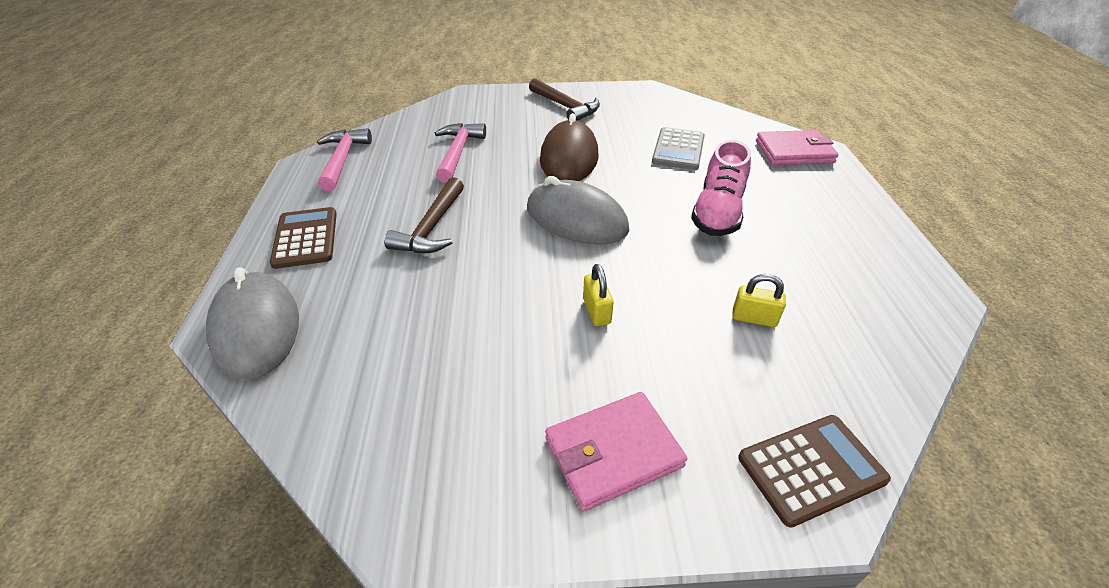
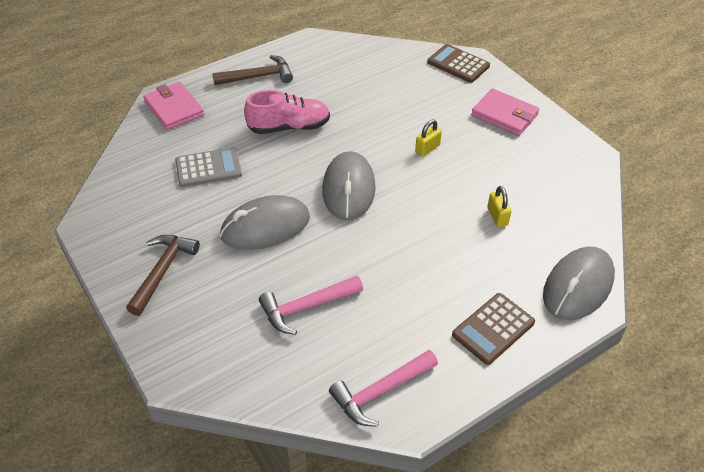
camera: 120 degrees left, 5 degrees up
brown hammer [384,177,464,253] -> brown hammer moved to [212,55,293,85]
brown mouse [540,113,599,181] -> grey mouse [220,195,310,250]
yellow padlock [732,274,786,327] -> yellow padlock moved to [487,186,511,227]

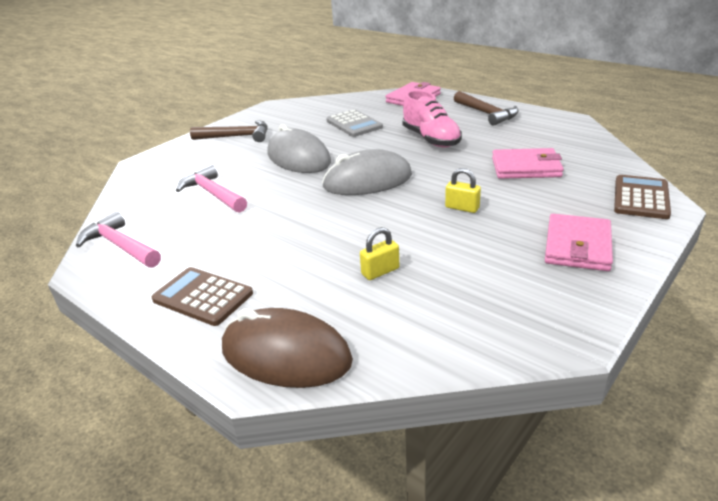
camera: 75 degrees right, 15 degrees down
grey mouse [543,247,615,320] -> brown mouse [222,308,353,388]
none -> pink wallet [492,148,564,179]

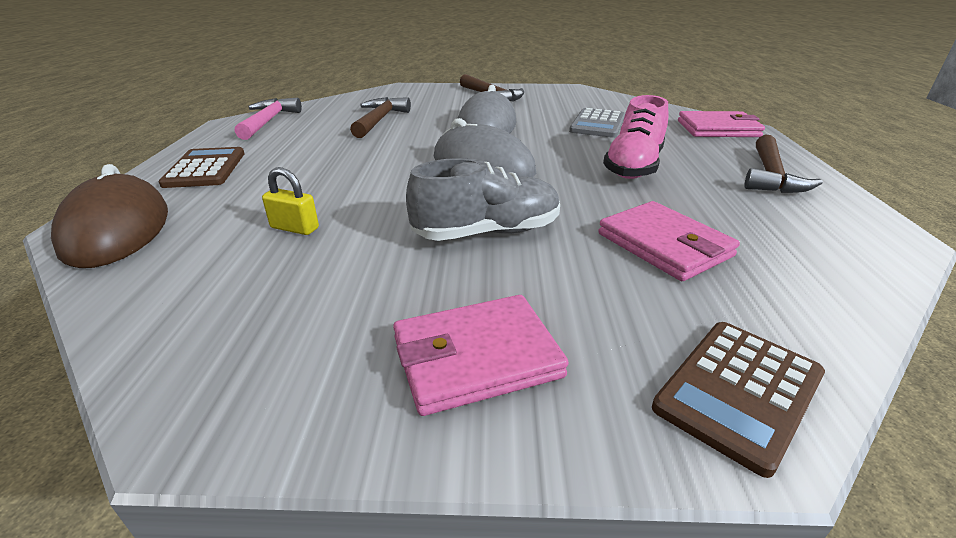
camera: 50 degrees right, 0 degrees up
pink hammer [176,164,247,213] -> brown hammer [350,97,411,138]
yellow padlock [445,168,481,213] -> grey shoe [406,158,560,241]
brown calculator [614,175,671,219] -> brown calculator turned 150 degrees clockwise [652,322,825,478]

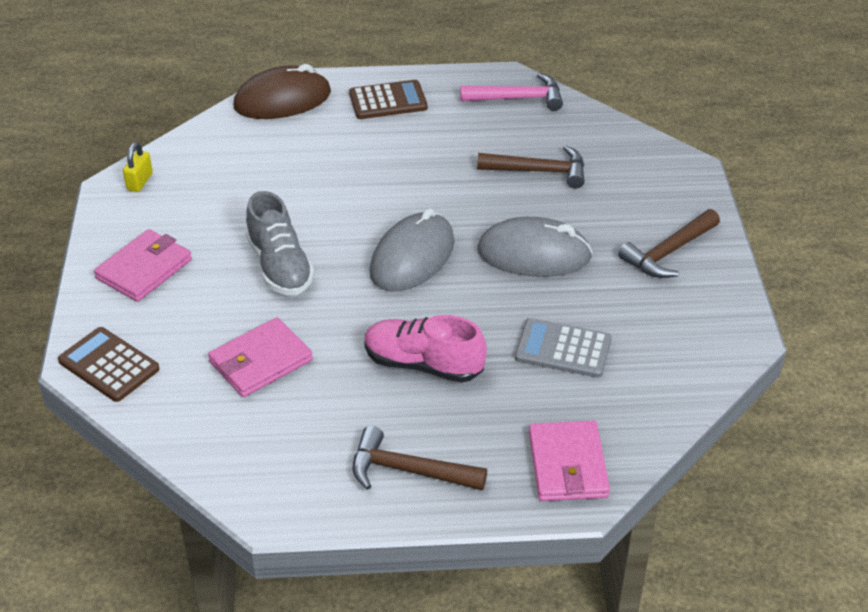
camera: 85 degrees right, 10 degrees up
yellow padlock [262,167,319,235] -> yellow padlock moved to [123,142,153,192]
pink wallet [393,295,569,416] -> pink wallet turned 60 degrees clockwise [94,229,192,302]

